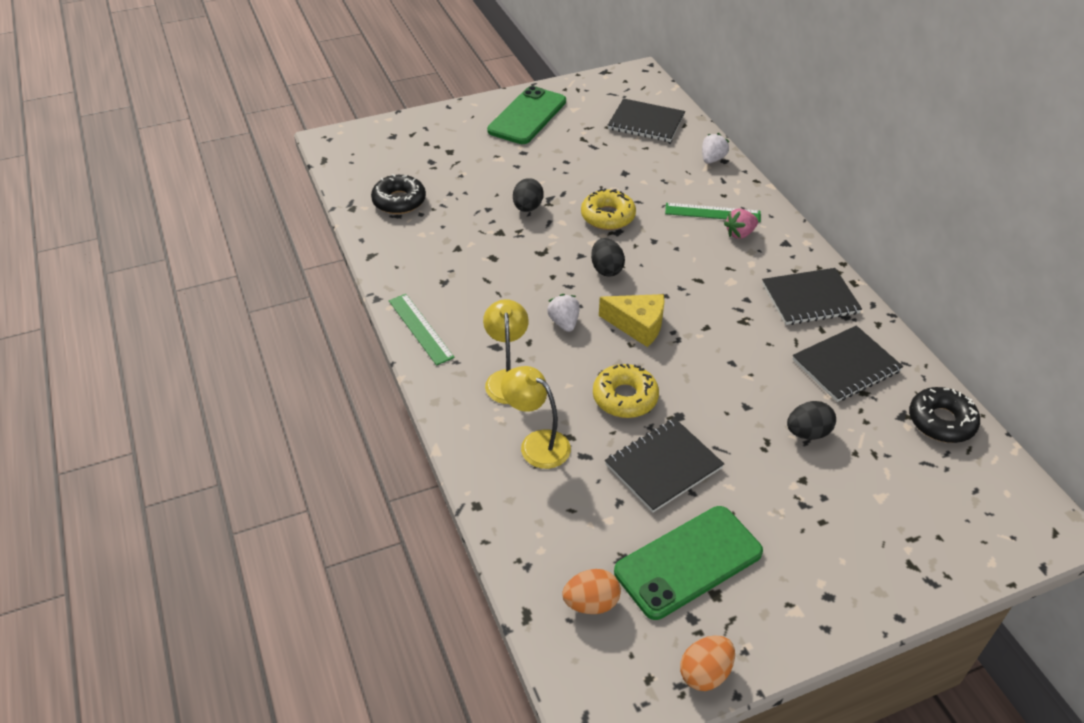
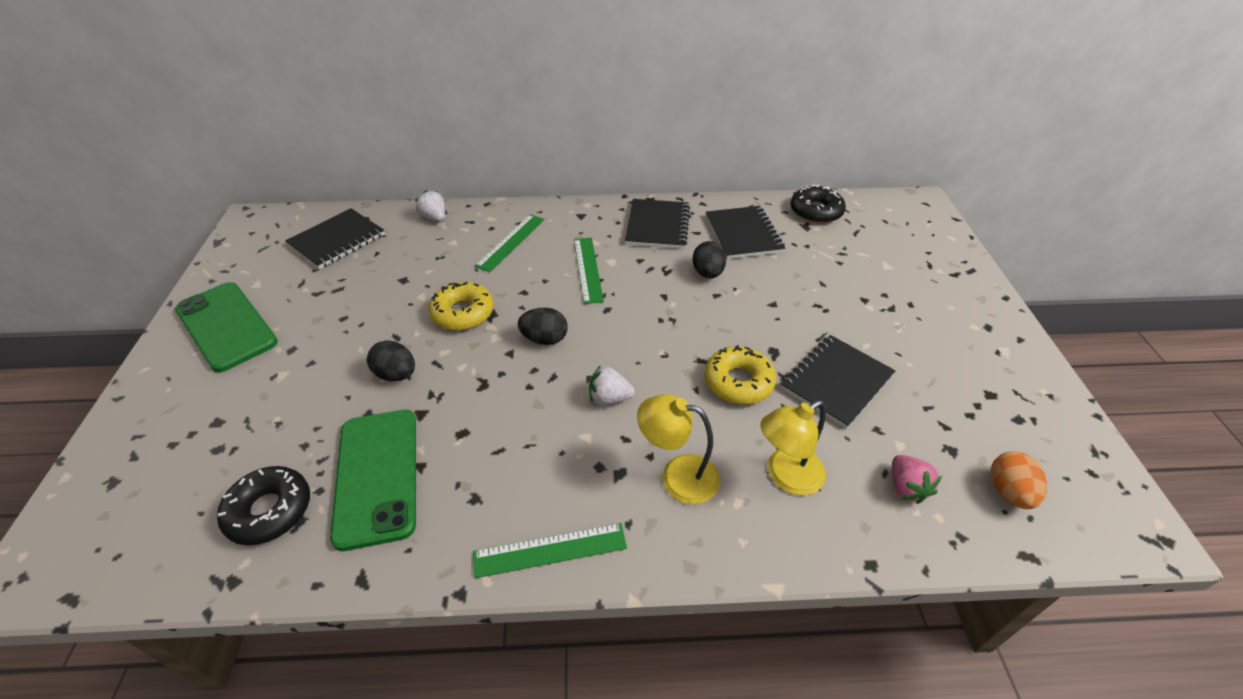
camera: 70 degrees left, 0 degrees up
yellow cheese [599,294,665,347] -> none
black notebook [605,418,724,513] -> black notebook turned 60 degrees clockwise [781,335,895,429]
green phone [614,506,763,620] -> green phone moved to [330,410,416,551]
orange egg [680,635,735,691] -> none
pink strawberry [724,209,758,239] -> pink strawberry moved to [892,455,942,504]
black egg [787,401,836,440] -> black egg moved to [693,241,726,279]
none -> green ruler [574,238,604,304]

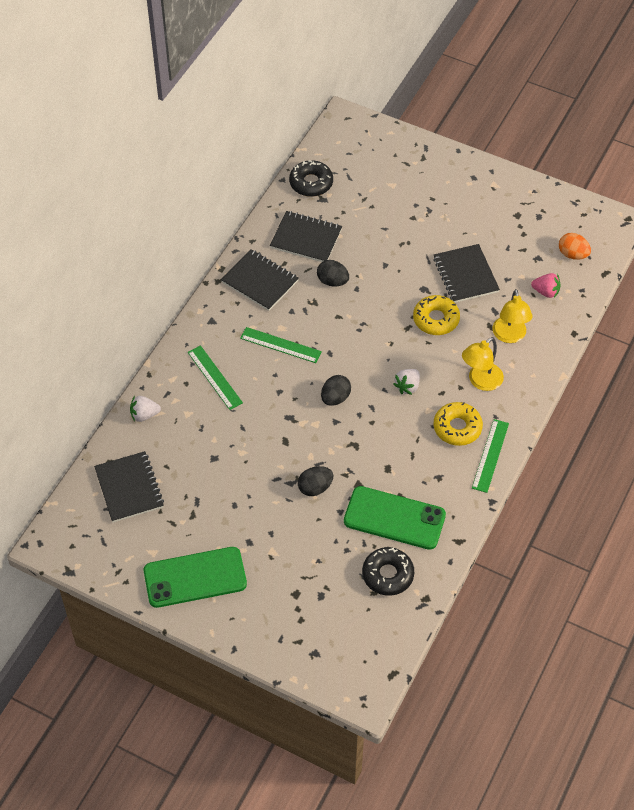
camera: 60 degrees left, 10 degrees up
yellow donut [428,282,494,331] -> yellow donut moved to [433,402,483,446]

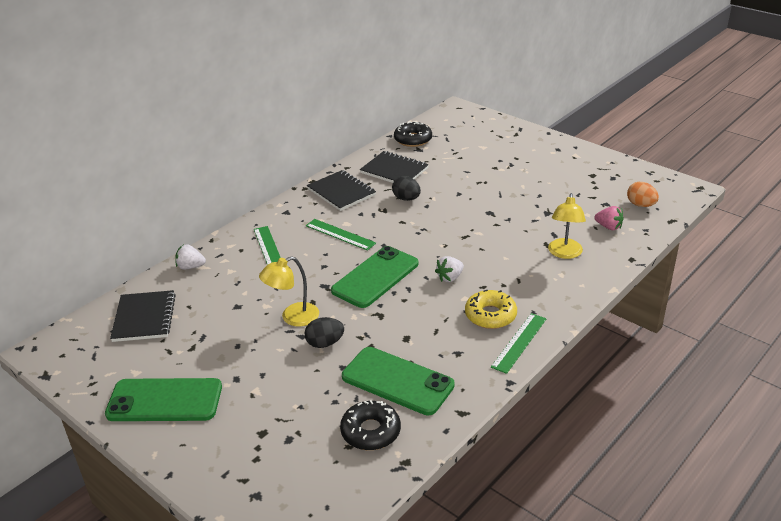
camera: 15 degrees right, 20 degrees down
black egg [321,375,351,406] -> green phone [331,246,418,308]
yellow donut [413,295,460,335] -> none
black notebook [433,244,500,303] -> none
yellow lamp [462,337,504,391] -> yellow lamp moved to [259,256,319,327]

